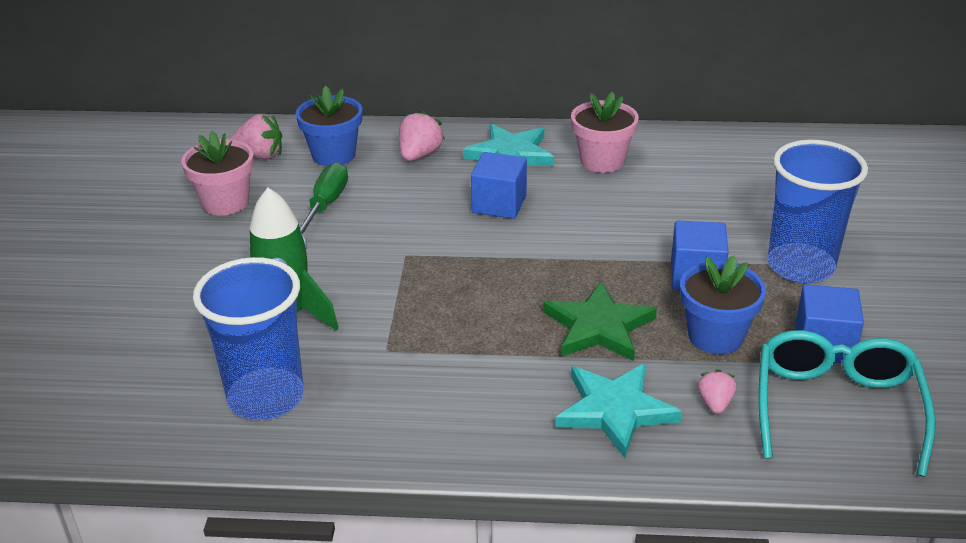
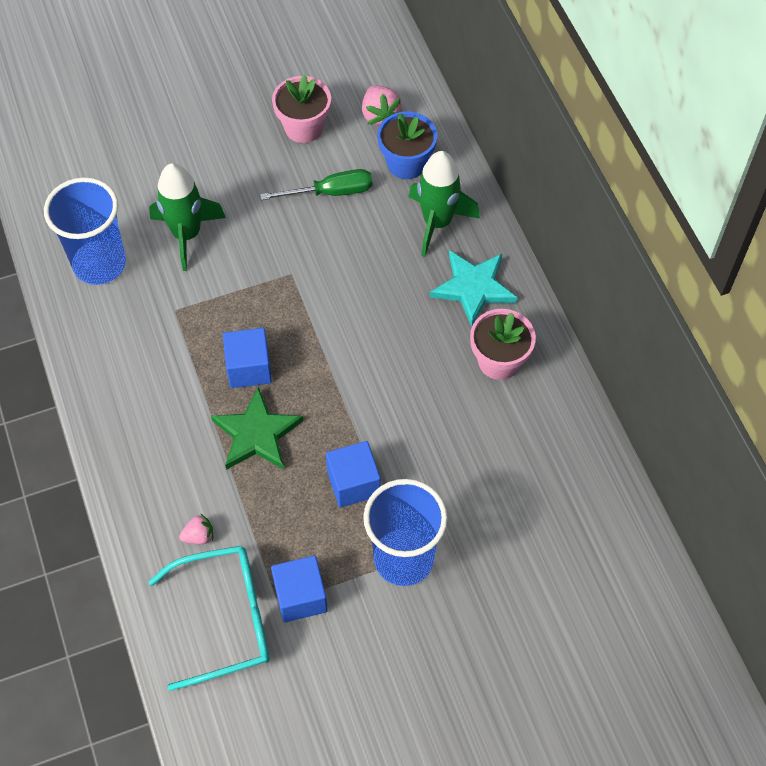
camera: 65 degrees right, 25 degrees up
pink strawberry [399,110,445,161] -> green rocket [409,151,480,257]
blue cube [471,152,527,219] -> blue cube moved to [223,328,272,388]
turquoise star [555,363,682,458] -> none
blue flower pot [680,255,766,354] -> none

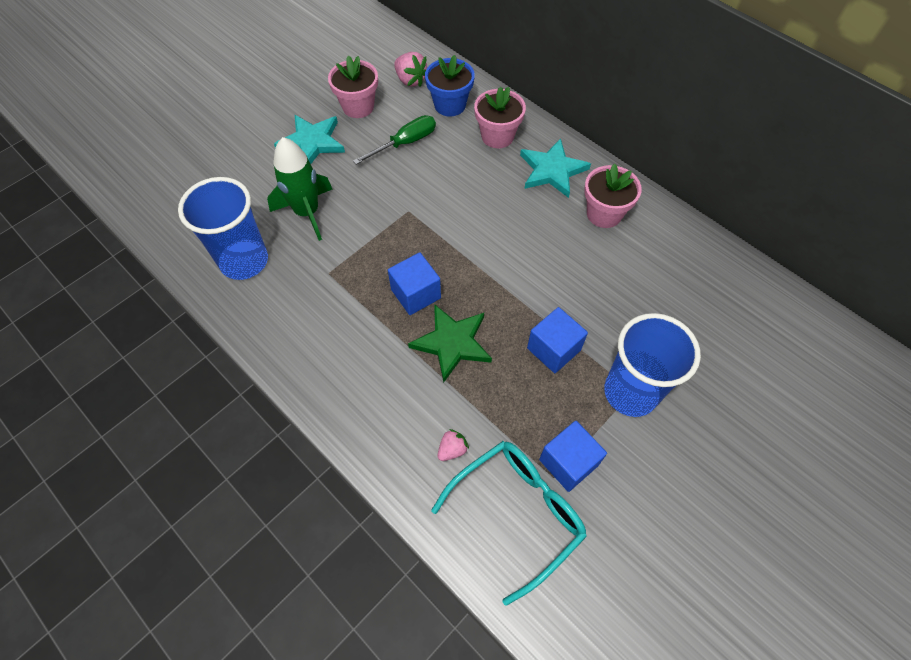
camera: 25 degrees left, 0 degrees up
green rocket [409,151,480,257] -> pink flower pot [474,86,526,148]
none -> turquoise star [274,115,345,164]

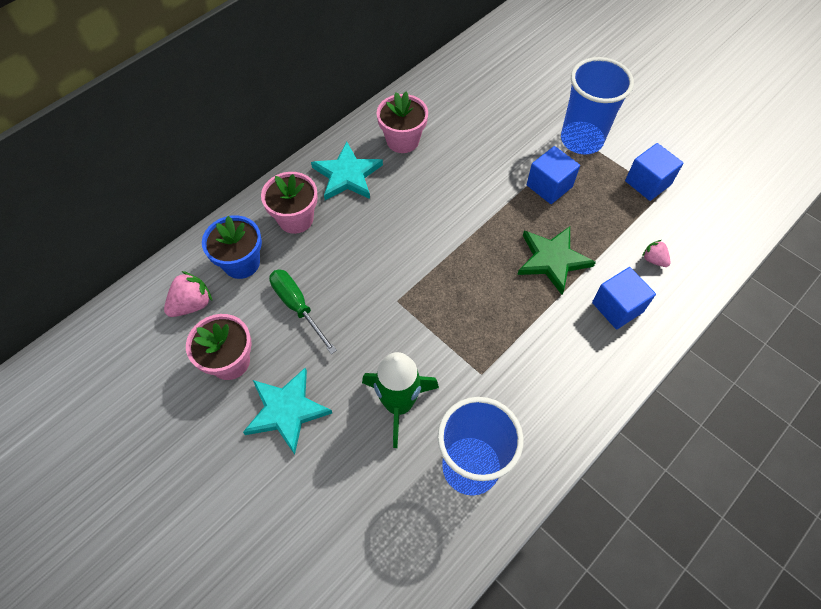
camera: 90 degrees left, 0 degrees up
blue cube [388,252,441,315] -> blue cube moved to [592,267,656,329]
turquoise glasses [431,441,587,606] -> none

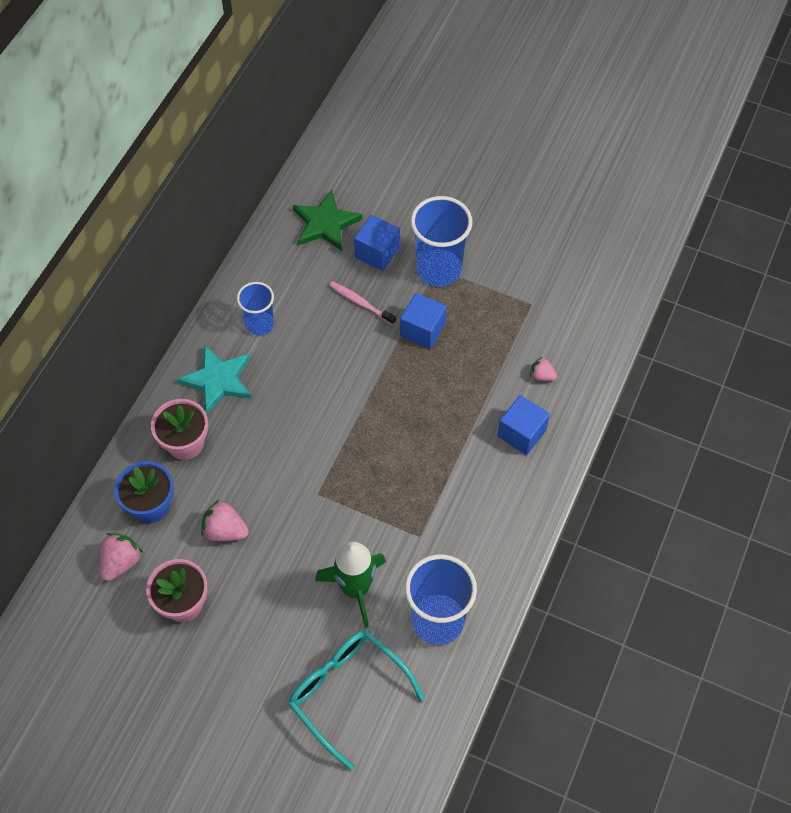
camera: 20 degrees left, 0 degrees up
turquoise star [243,368,332,455] -> none
green screwdriver [269,269,337,354] -> pink strawberry [201,500,249,541]
pink flower pot [377,92,428,153] -> blue cup [237,282,274,336]
green star [517,226,596,295] -> green star moved to [293,190,362,251]
blue cube [625,143,683,201] -> blue cube moved to [354,215,400,271]
none -> turquoise glasses [288,630,425,771]
none -> pink toothbrush [329,281,396,325]

